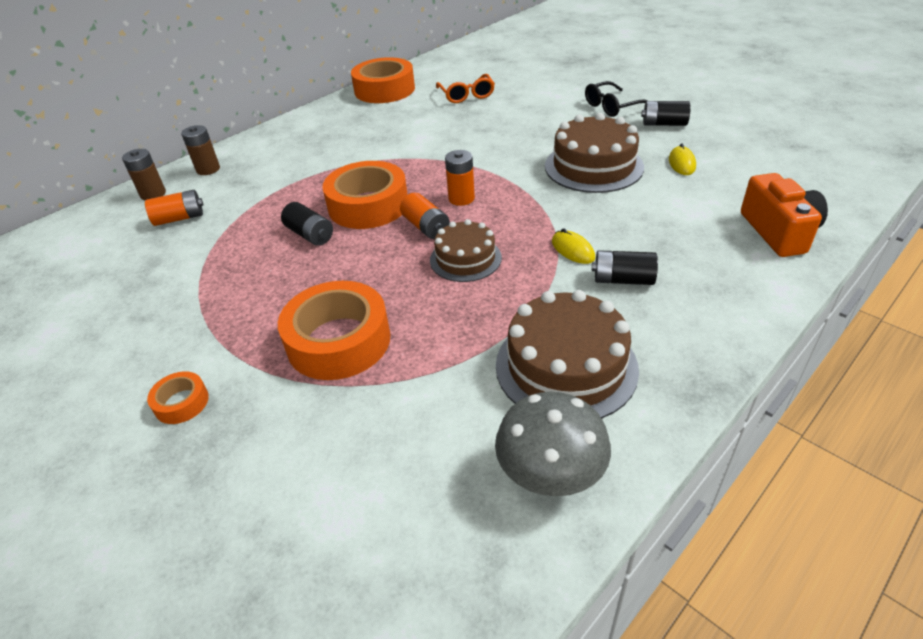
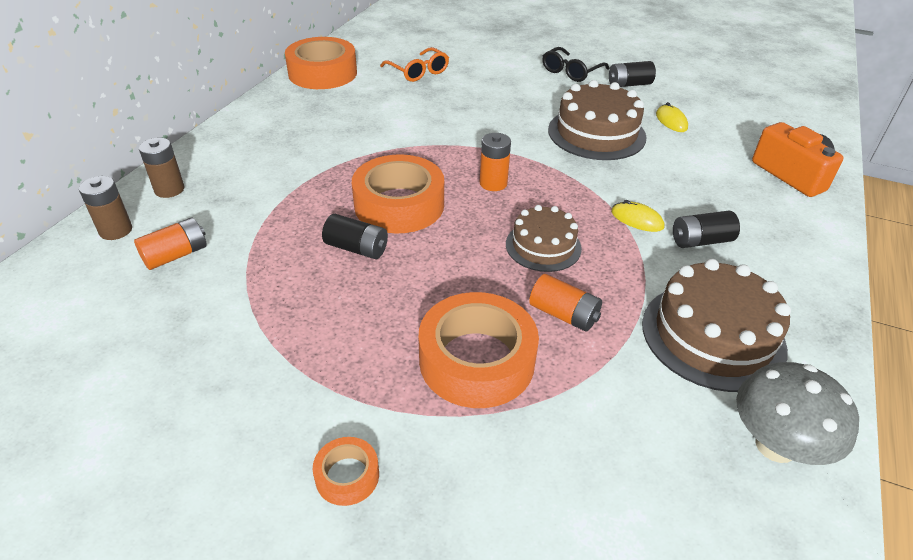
camera: 25 degrees left, 0 degrees up
orange battery [400,193,450,239] -> orange battery moved to [529,274,602,332]

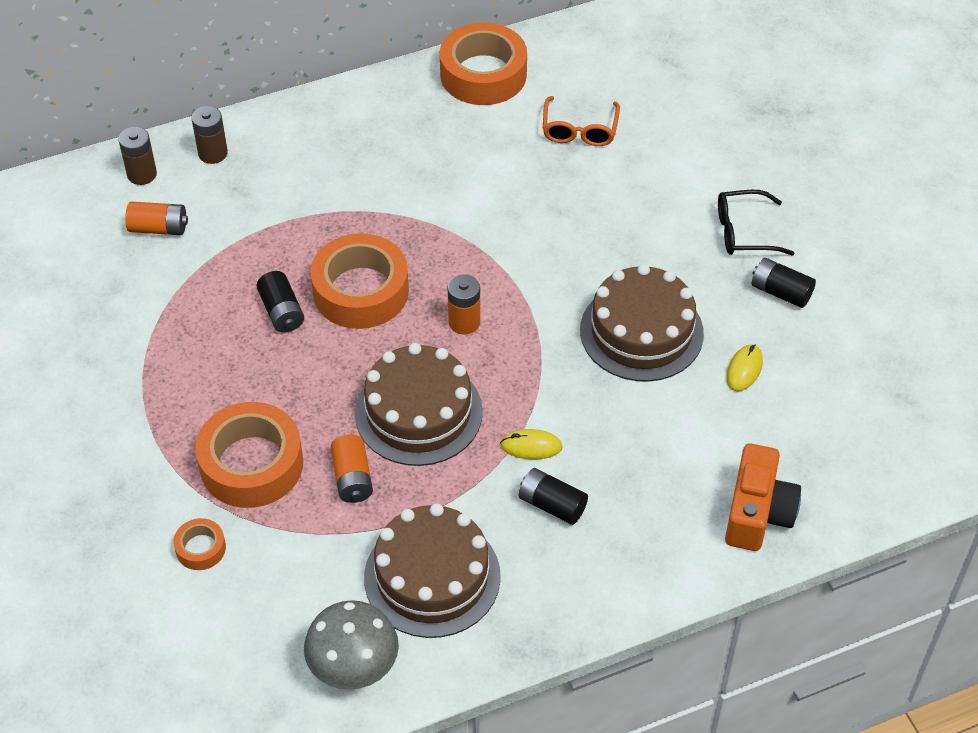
camera: 45 degrees right, 10 degrees up
orange tape [313,437,379,506] -> orange tape moved to [173,518,226,570]
brown cake [506,205,582,272] -> brown cake [355,343,483,466], size x1.60
yellow mouse [611,200,665,232] -> yellow mouse turned 75 degrees counterclockwise [500,429,563,459]

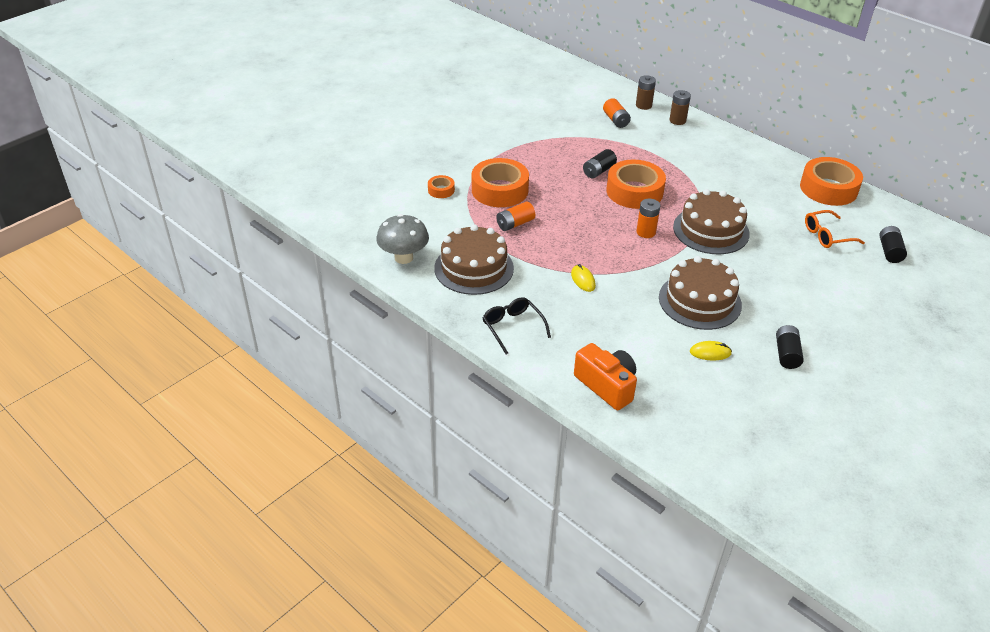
camera: 65 degrees right, 10 degrees down
brown cake [355,343,483,466] -> brown cake moved to [673,189,750,254]
black battery [519,468,588,525] -> black battery moved to [879,226,907,263]
black glasses [718,190,795,256] -> black glasses moved to [483,297,551,355]
orange camera [725,443,801,551] -> orange camera turned 120 degrees counterclockwise [574,343,637,410]

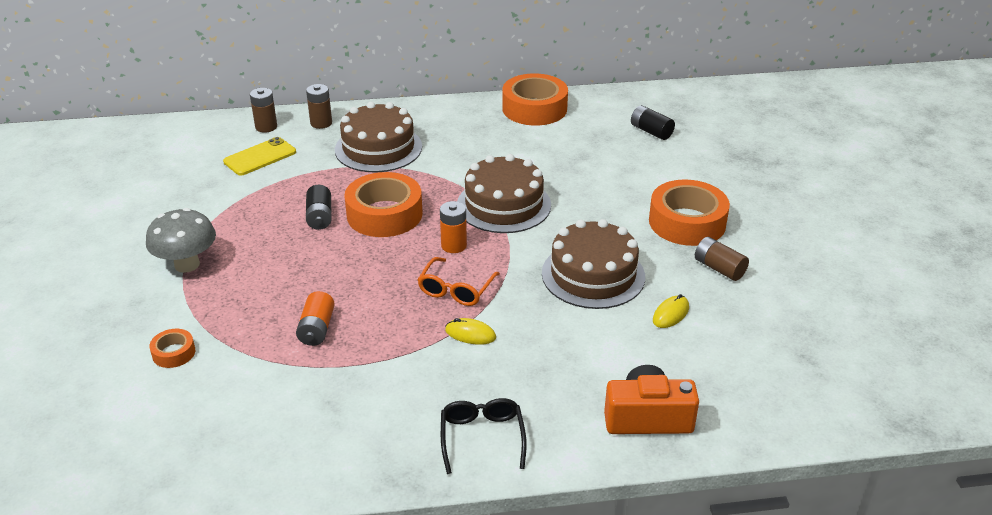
camera: 50 degrees left, 5 degrees down
grey mushroom [376,214,429,264] -> grey mushroom moved to [146,208,216,273]
brown cake [434,224,514,295] -> brown cake moved to [335,102,422,172]
orange tape [472,158,529,207] -> orange tape moved to [649,180,730,246]
black glasses [483,297,551,355] -> black glasses turned 75 degrees clockwise [441,398,527,474]
orange battery [603,98,631,128] -> yellow phone [223,137,296,176]
black battery [776,325,804,369] -> brown battery [695,237,749,281]
orange glasses [805,210,865,248] -> orange glasses moved to [417,257,500,306]

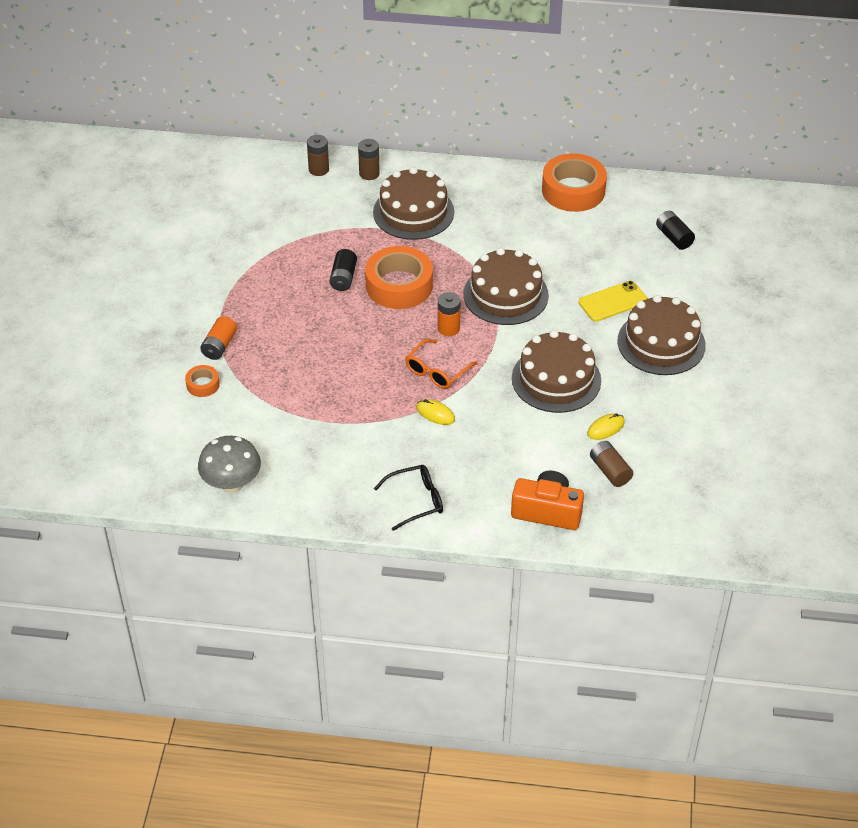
camera: 15 degrees right, 10 degrees up
grey mushroom [146,208,216,273] -> grey mushroom moved to [198,436,261,493]
yellow phone [223,137,296,176] -> yellow phone moved to [578,281,648,322]
orange battery [296,291,335,346] -> orange battery moved to [200,316,237,360]
black glasses [441,398,527,474] -> black glasses turned 60 degrees clockwise [374,465,443,531]
orange tape [649,180,730,246] -> brown cake [617,295,706,375]
brown battery [695,237,749,281] -> brown battery moved to [590,441,633,487]

